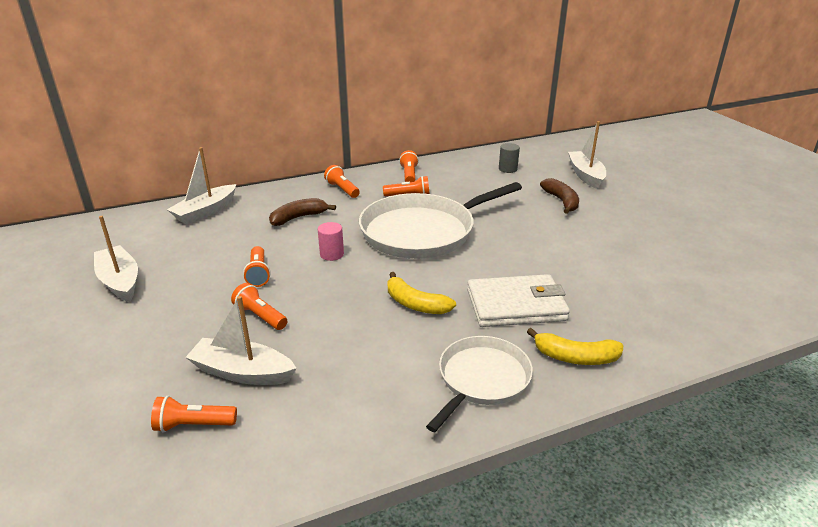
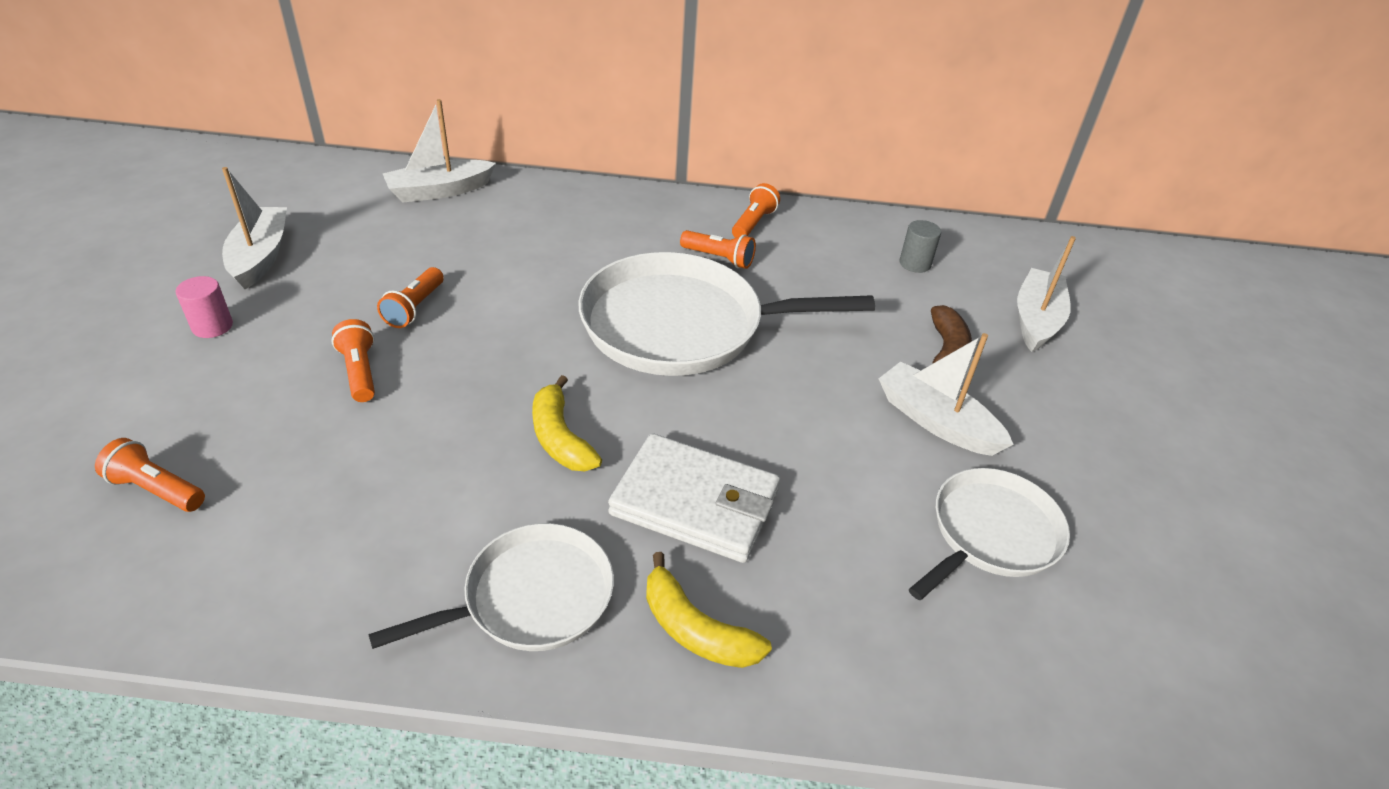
camera: 25 degrees right, 10 degrees up
white boat [185,296,297,385] -> white boat moved to [879,333,1014,456]
brown banana [269,198,336,226] -> none
pink cylinder [318,222,344,261] -> pink cylinder moved to [176,276,233,338]
orange flashlight [324,165,360,198] -> none
none -> white pan [909,468,1070,600]

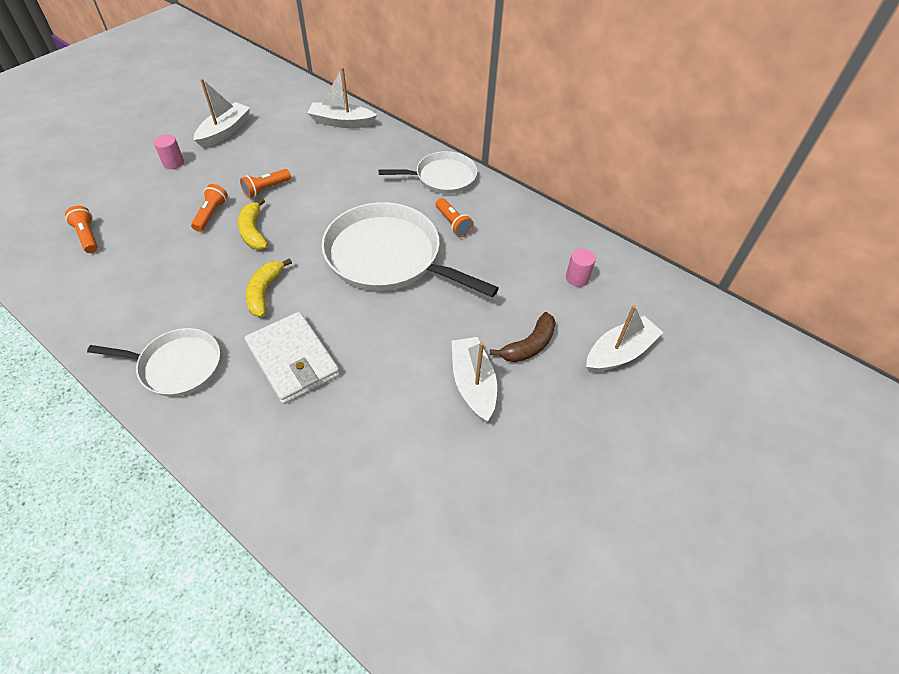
camera: 35 degrees right, 10 degrees up
yellow banana [646,552,772,668] -> yellow banana moved to [238,198,268,250]
orange flashlight [732,183,780,238] -> none
grey cylinder [899,220,941,273] -> pink cylinder [566,249,596,287]
white pan [909,468,1070,600] -> white pan moved to [379,151,477,194]

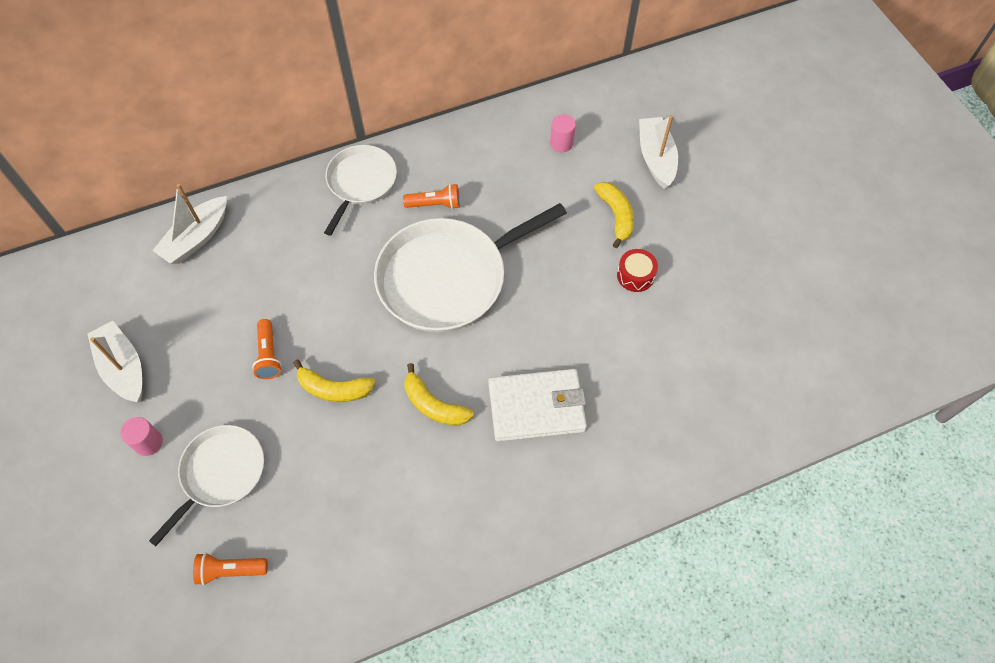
camera: 60 degrees left, 10 degrees up
white pan [87,328,220,397] -> white pan moved to [149,425,264,546]
orange flashlight [191,184,228,232] -> none
white boat [452,337,497,422] -> red drum [617,249,658,292]
brown banana [490,312,556,362] -> yellow banana [594,182,634,248]

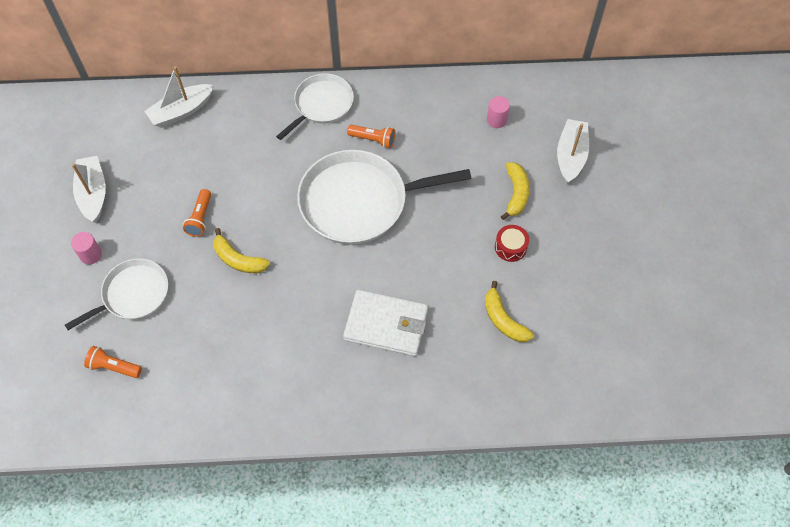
camera: 20 degrees right, 0 degrees up
yellow banana [405,363,474,426] -> yellow banana moved to [485,281,534,342]

